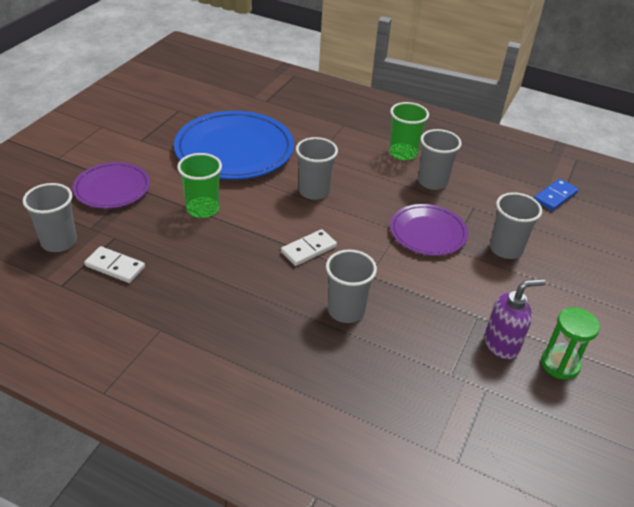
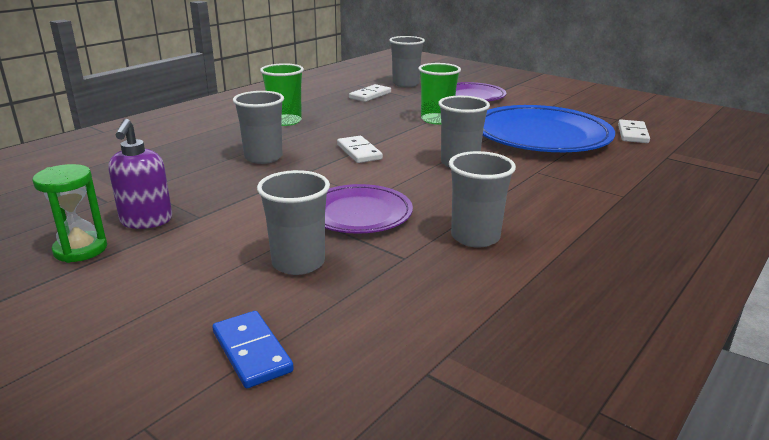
camera: 105 degrees right, 15 degrees down
green cup [389,102,429,160] -> green cup moved to [260,63,304,126]
blue domino [534,179,578,211] -> blue domino moved to [213,311,294,388]
none -> white domino [618,120,650,143]

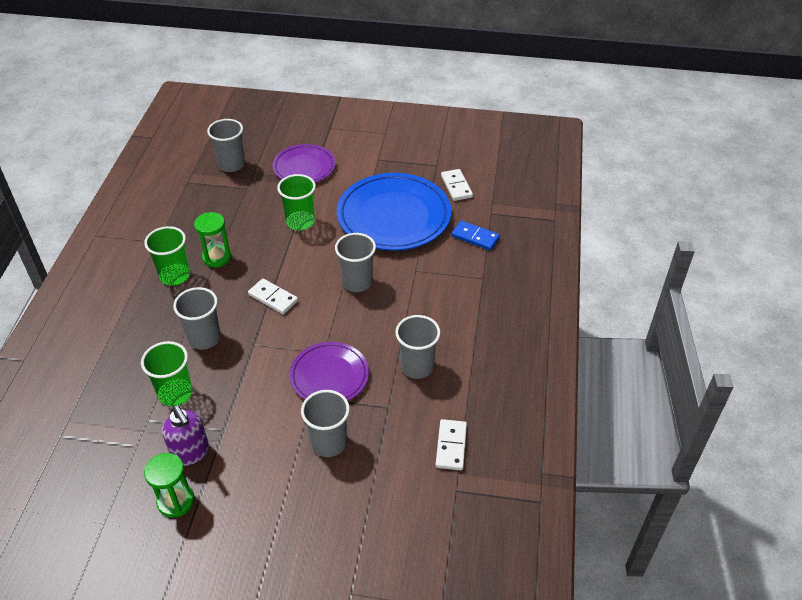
camera: 30 degrees left, 20 degrees up
blue domino [213,311,294,388] -> blue domino moved to [451,221,500,250]
white domino [349,84,391,102] -> white domino moved to [435,419,467,470]
none -> green cup [141,341,193,407]
none -> green hourglass [194,212,232,267]

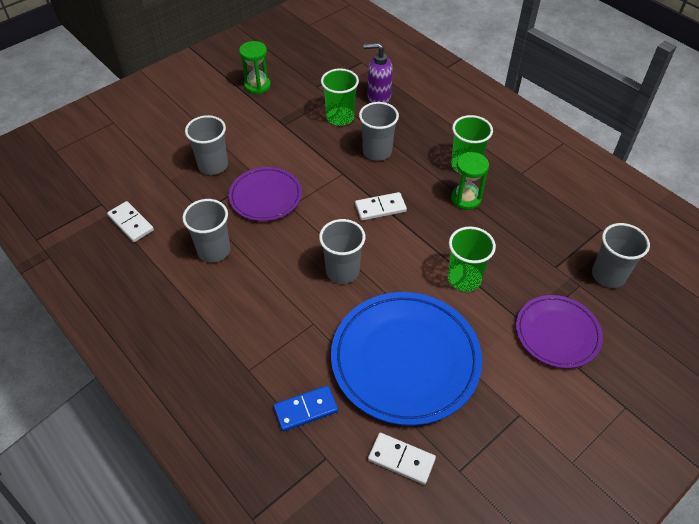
camera: 130 degrees right, 5 degrees up
purple soap dispenser [162,405,209,466] -> purple soap dispenser moved to [363,43,393,103]

